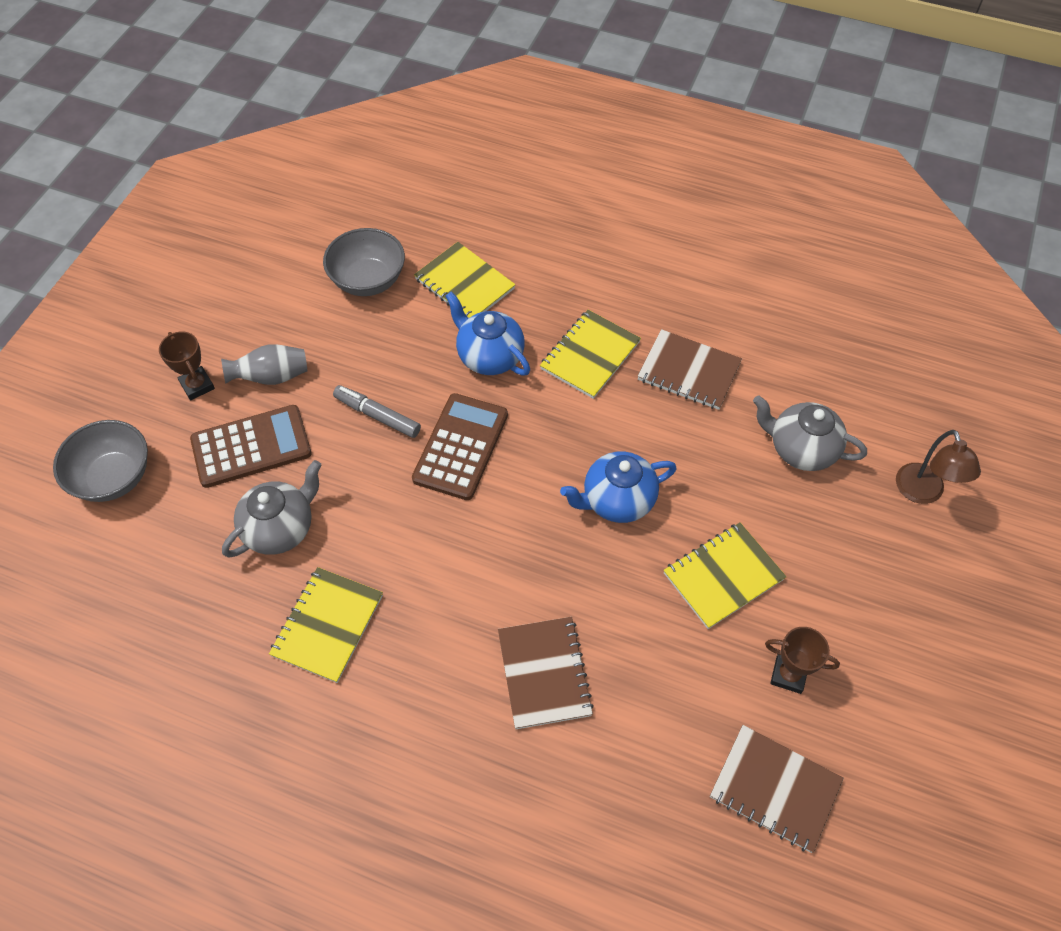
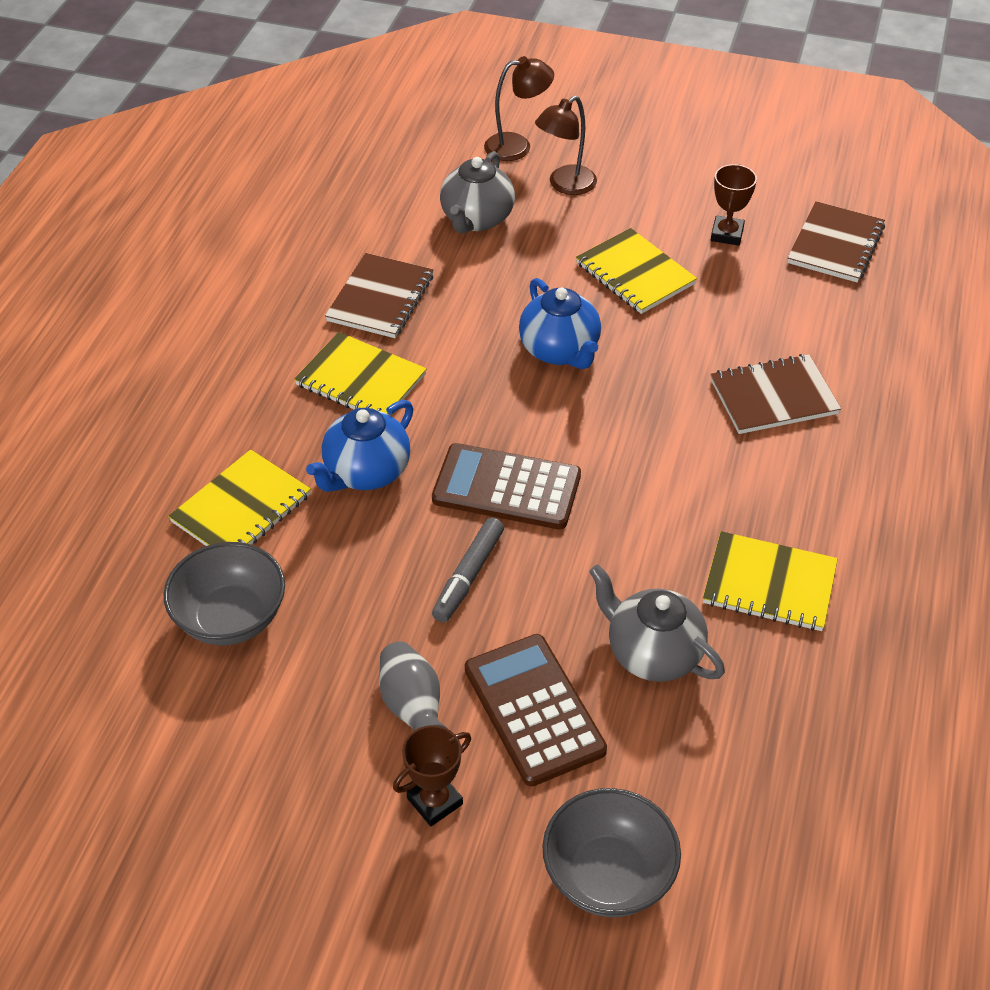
camera: 95 degrees left, 10 degrees down
none -> brown lamp [535,96,597,195]

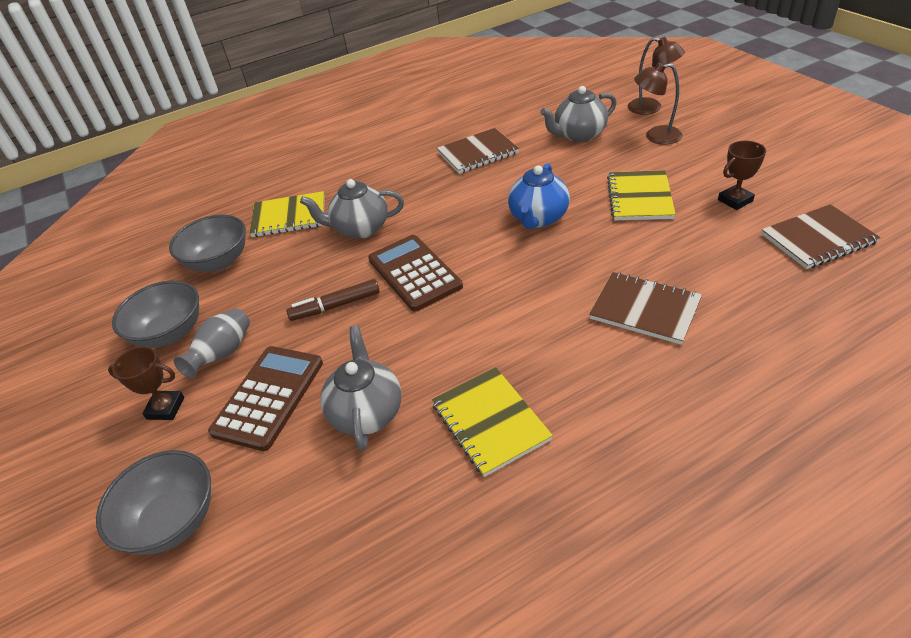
camera: 50 degrees right, 5 degrees down
yellow notebook [294,332,427,415] -> none
blue teapot [306,400,413,492] -> grey teapot [300,179,404,239]
grey marker [432,517,504,622] -> brown marker [286,279,380,321]
none -> grey bowl [112,280,199,348]

